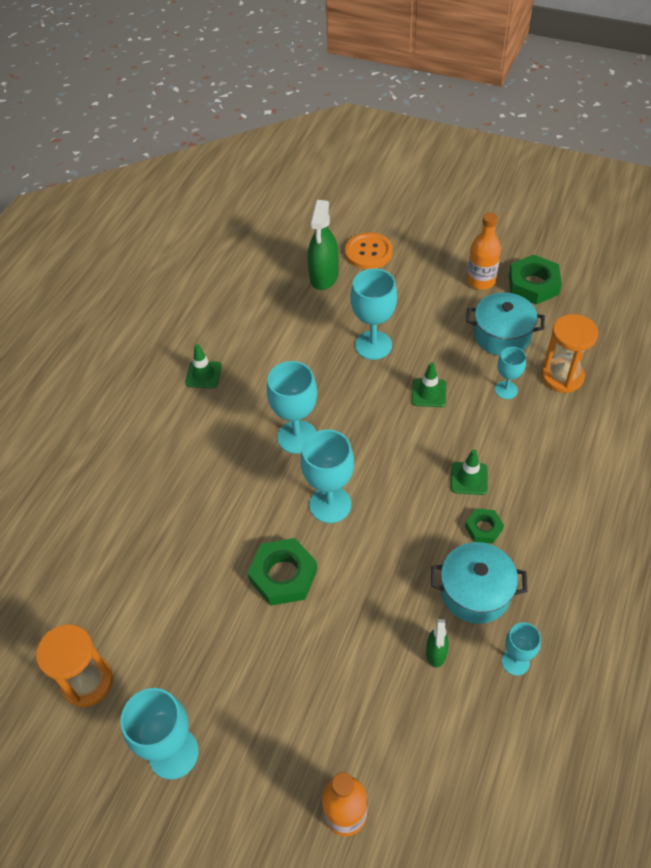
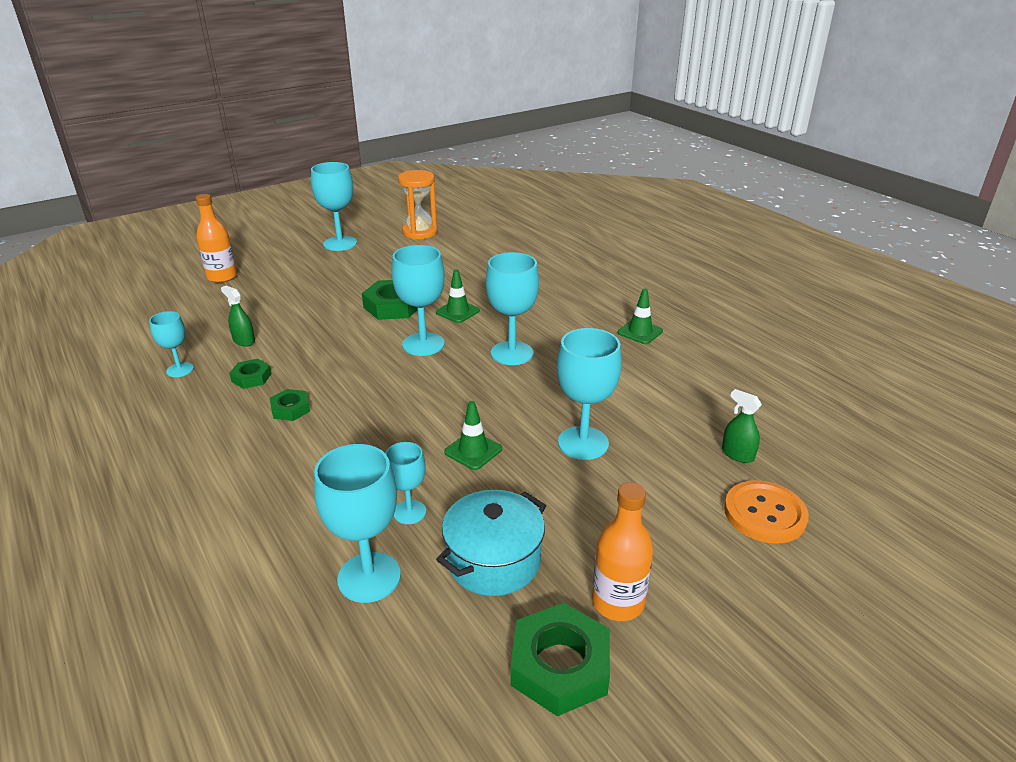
camera: 120 degrees right, 20 degrees down
green spray bottle [308,200,339,290] -> green spray bottle [722,389,762,463], size x0.53
turquoise pot [431,542,527,624] -> green nut [229,359,272,389]
green traffic cone [451,449,488,495] -> green traffic cone moved to [436,270,480,323]
orange hourglass [541,314,598,393] -> turquoise goblet [314,444,401,603]

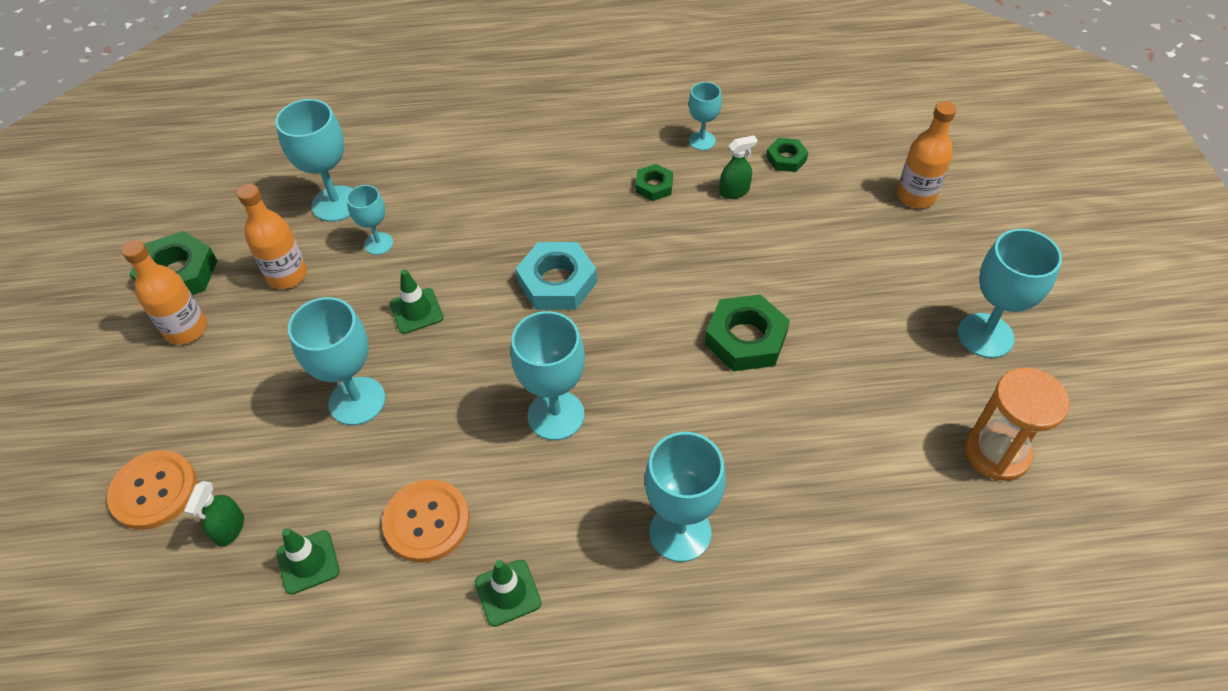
camera: 120 degrees right, 20 degrees up
green nut [270,389,310,421] -> green nut moved to [766,138,808,172]
turquoise goblet [392,245,445,356] -> turquoise goblet moved to [645,432,726,562]
green traffic cone [436,270,480,323] -> green traffic cone moved to [277,528,340,595]
turquoise pot [436,490,546,596] -> orange bottle [237,184,307,289]
green spray bottle [722,389,762,463] -> green spray bottle turned 120 degrees clockwise [184,481,244,547]
none -> orange button [382,479,470,563]
none -> turquoise nut [515,242,597,310]

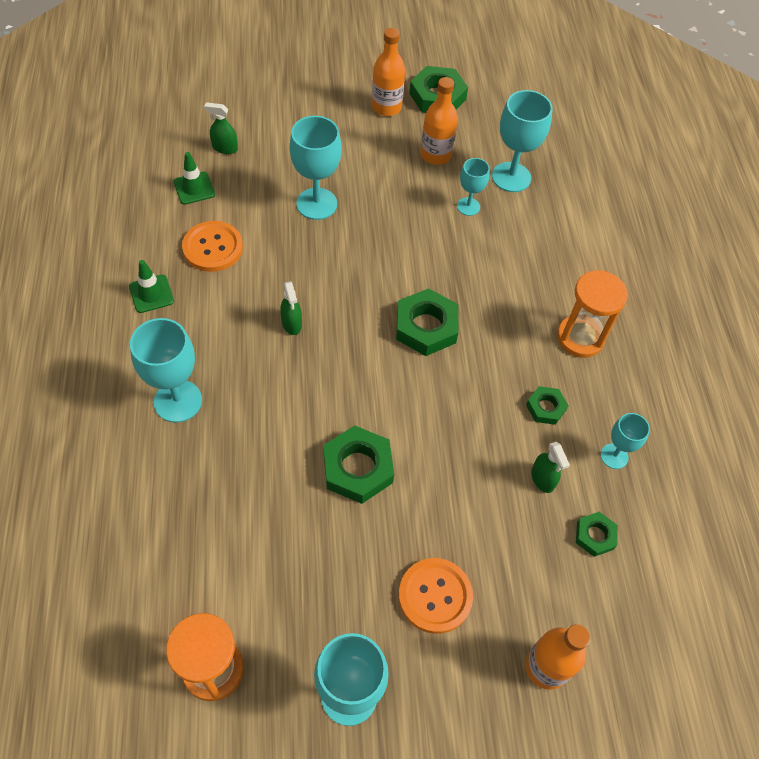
camera: 85 degrees right, 5 degrees up
orange button [107,450,197,530] -> orange button moved to [399,558,473,634]
green traffic cone [390,269,443,334] -> none
turquoise goblet [511,311,585,440] -> green spray bottle [280,281,302,335]
turquoise nut [515,242,597,310] -> green nut [396,288,458,356]
none -> orange hourglass [557,270,628,358]

